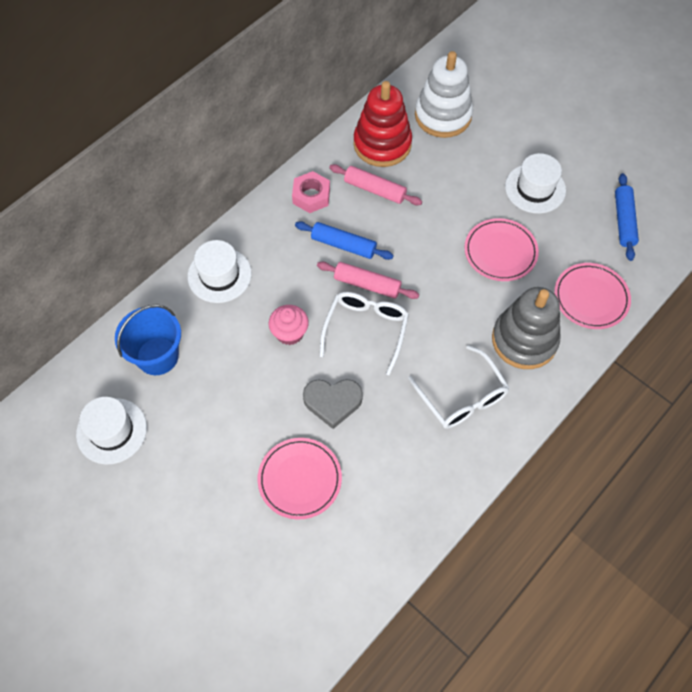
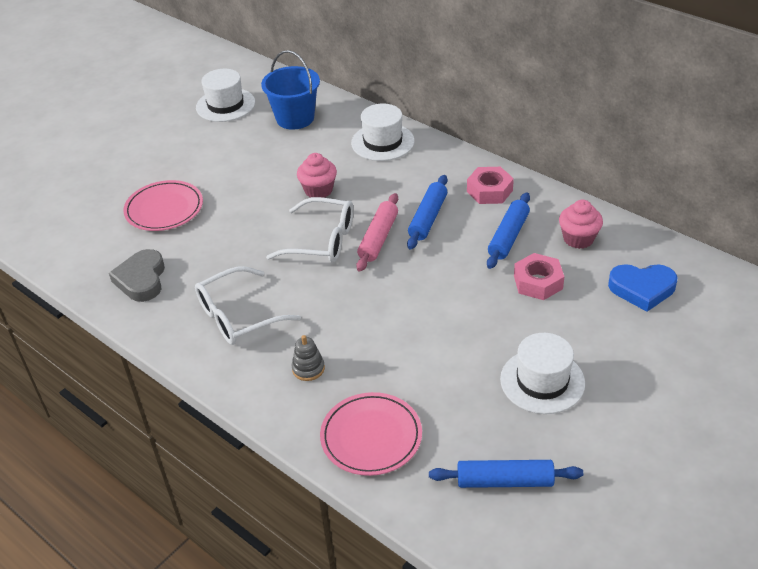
camera: 90 degrees right, 20 degrees down
grey heart [303,379,363,429] -> grey heart moved to [109,249,165,302]
pink rolling pin [329,164,422,205] -> blue rolling pin [487,192,530,269]
red stacking toy [353,81,412,167] -> pink cupcake [559,200,603,249]
white stacking toy [415,51,473,138] -> blue heart [608,264,677,312]
pink plate [464,218,539,281] -> none
grey stacking toy [492,287,560,369] -> grey stacking toy [292,335,325,381], size x0.41
none -> pink nut [514,253,564,300]

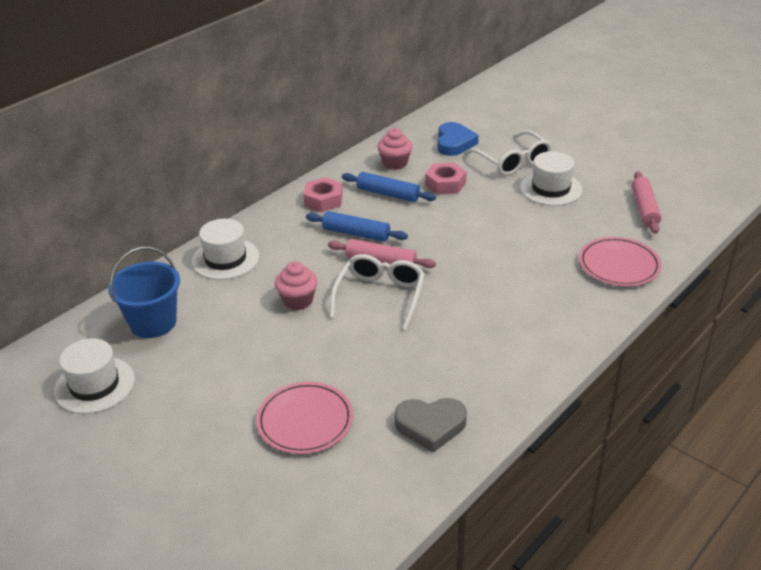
camera: 90 degrees left, 5 degrees down
white glasses [195,266,301,345] -> white glasses moved to [466,130,552,176]
grey stacking toy [292,335,325,381] -> none
blue rolling pin [429,460,583,488] -> pink rolling pin [632,171,661,234]

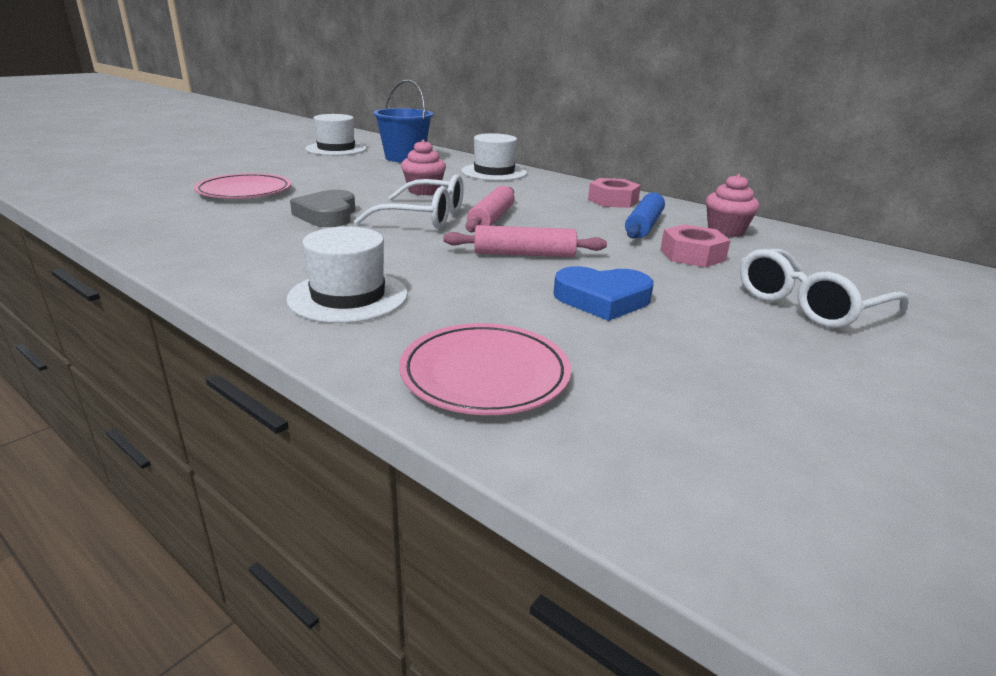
camera: 85 degrees right, 10 degrees down
blue rolling pin [306,211,408,242] -> none
grey heart [395,398,467,452] -> grey heart moved to [290,190,355,227]
blue heart [438,122,479,156] -> blue heart moved to [553,266,654,321]
white hat [520,151,582,206] -> white hat moved to [286,226,408,323]
pink rolling pin [632,171,661,234] -> pink rolling pin moved to [443,225,607,257]

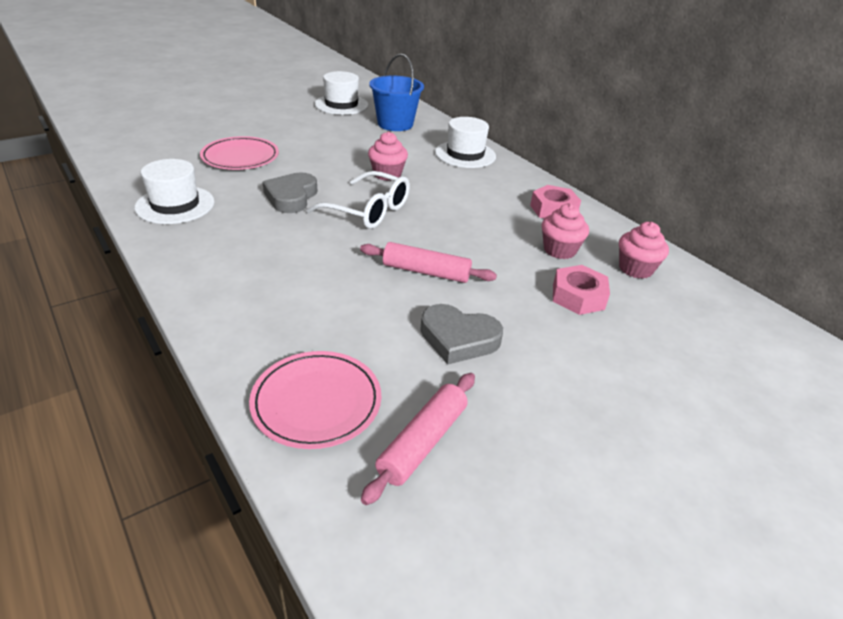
camera: 15 degrees right, 10 degrees up
white hat [286,226,408,323] -> white hat moved to [134,159,214,224]
pink rolling pin [466,186,515,232] -> pink rolling pin moved to [361,373,475,505]
blue heart [553,266,654,321] -> grey heart [420,304,503,365]
blue rolling pin [625,193,665,239] -> pink cupcake [542,203,589,259]
white glasses [740,249,908,328] -> none

